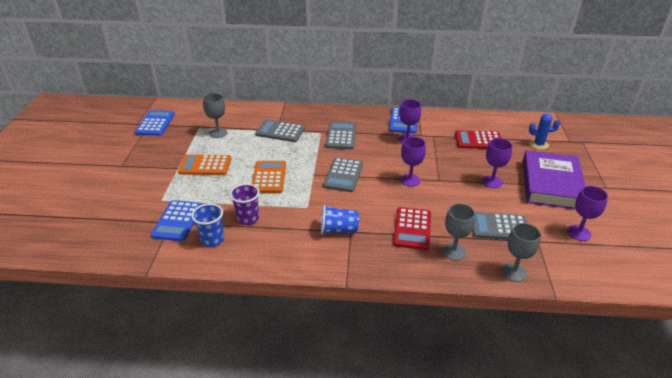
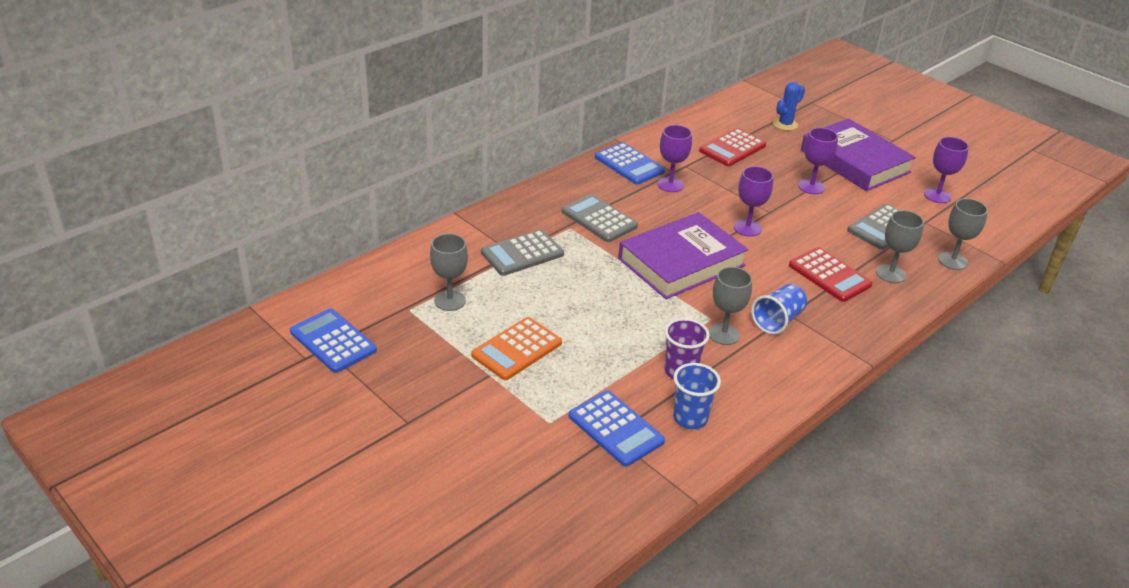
camera: 50 degrees left, 0 degrees up
orange calculator [252,161,286,193] -> none
grey calculator [323,157,363,192] -> purple book [618,212,749,299]
none -> grey goblet [708,267,752,345]

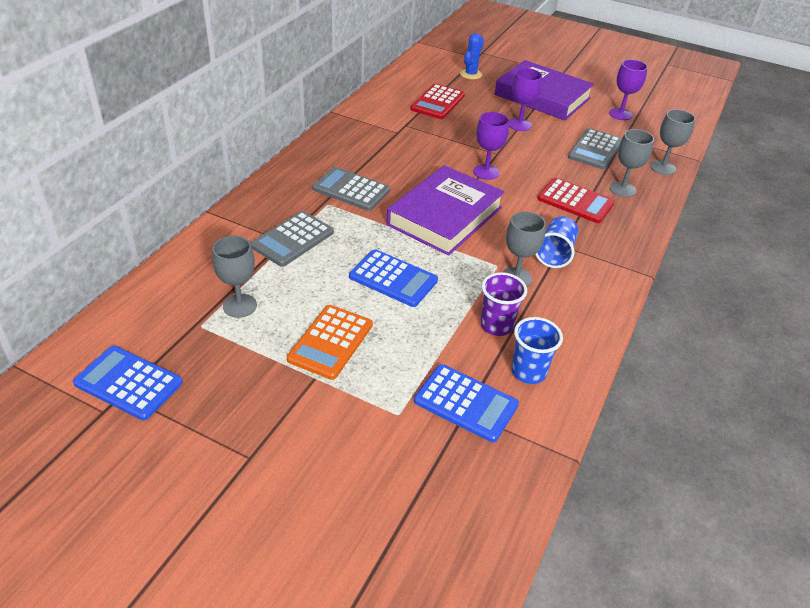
camera: 20 degrees left, 5 degrees up
blue calculator [595,142,665,185] -> blue calculator moved to [349,249,438,307]
purple goblet [657,125,692,192] -> none

